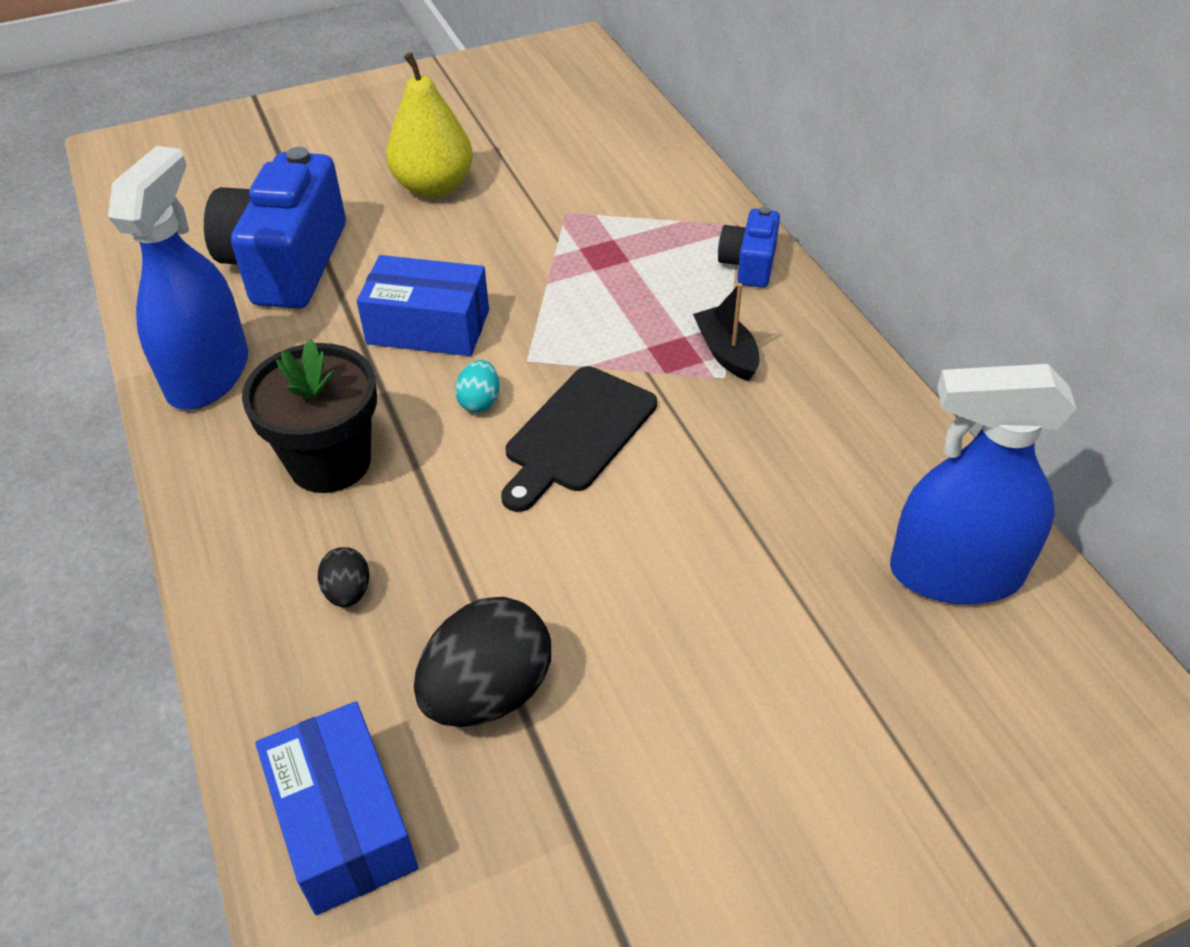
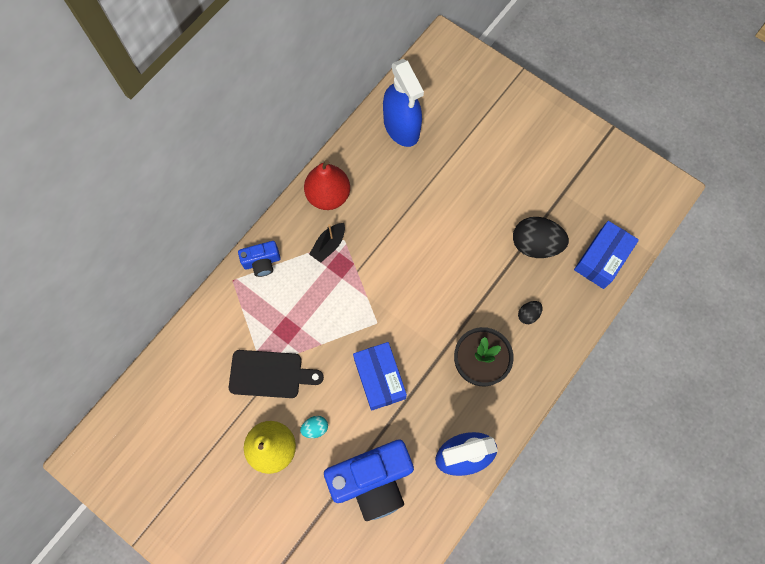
camera: 120 degrees left, 25 degrees up
turquoise egg [455,360,500,413] -> turquoise egg moved to [300,416,328,438]
black cutting board [501,366,657,512] -> black cutting board moved to [229,350,324,398]
none -> red pear [304,160,350,210]

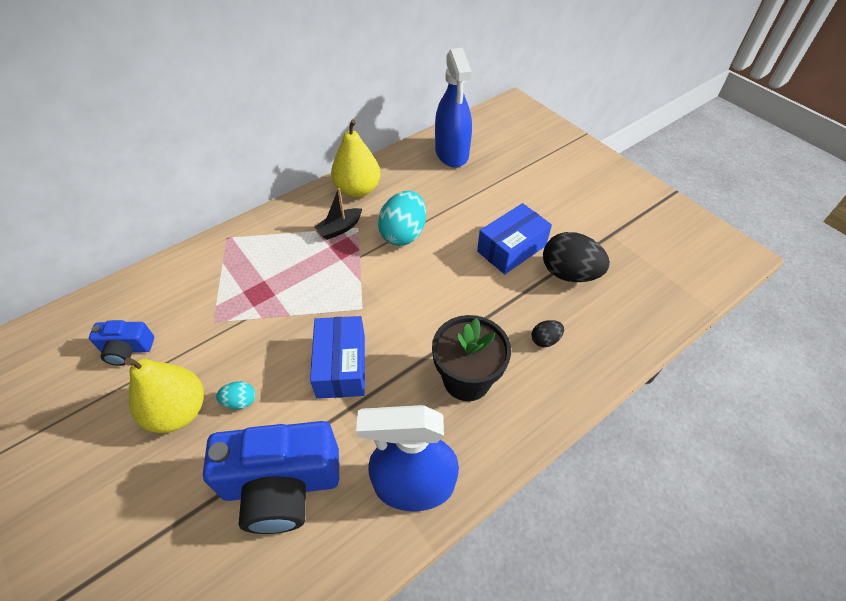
camera: 15 degrees right, 20 degrees down
black cutting board [229,350,324,398] -> none
blue camera [238,241,281,277] -> blue camera moved to [89,320,154,366]
red pear [304,160,350,210] -> yellow pear [331,120,381,197]
blue box [574,221,639,289] -> blue box moved to [477,203,552,274]
none -> turquoise egg [378,191,426,246]

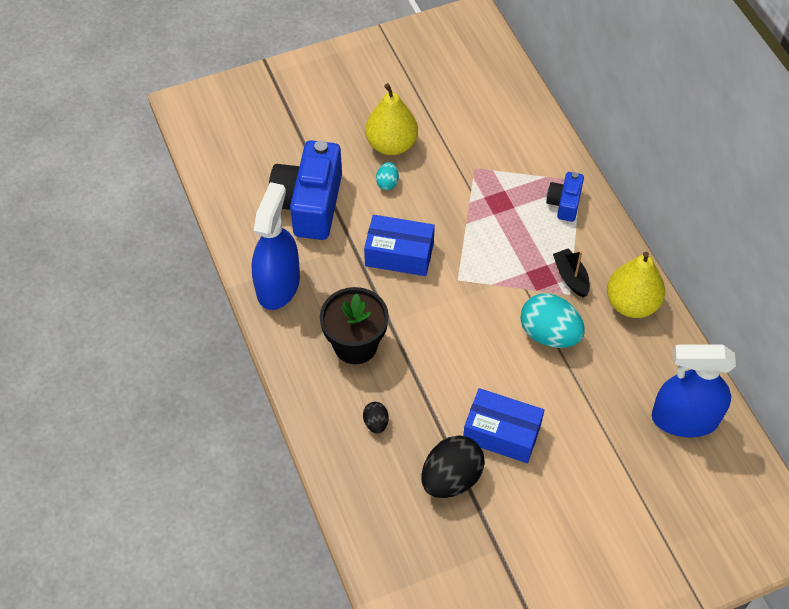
camera: 105 degrees right, 5 degrees up
blue camera [89,320,154,366] -> blue camera moved to [546,172,584,222]
blue box [477,203,552,274] -> blue box turned 45 degrees counterclockwise [463,388,544,463]

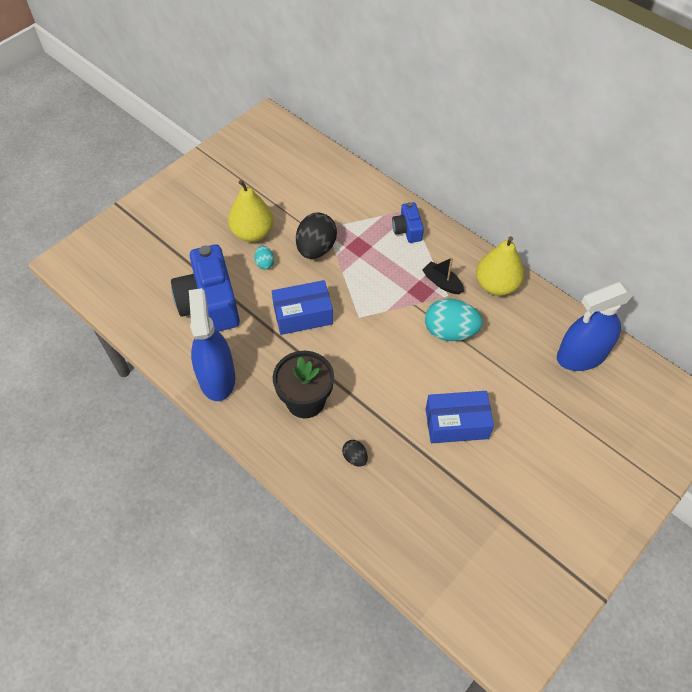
camera: 25 degrees left, 0 degrees up
black egg [422,435,485,498] -> black egg moved to [296,212,337,259]

